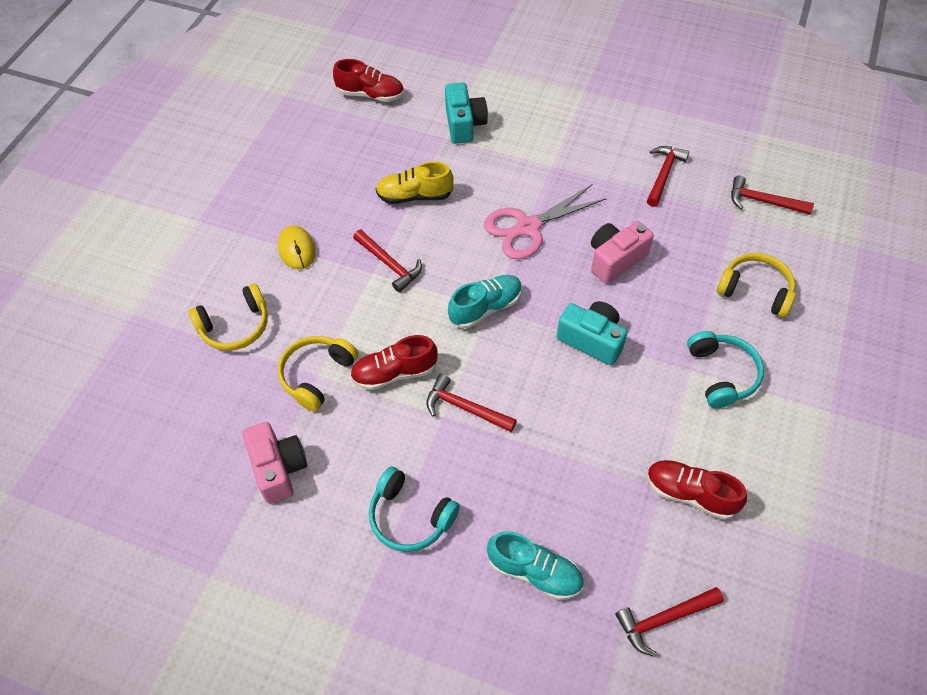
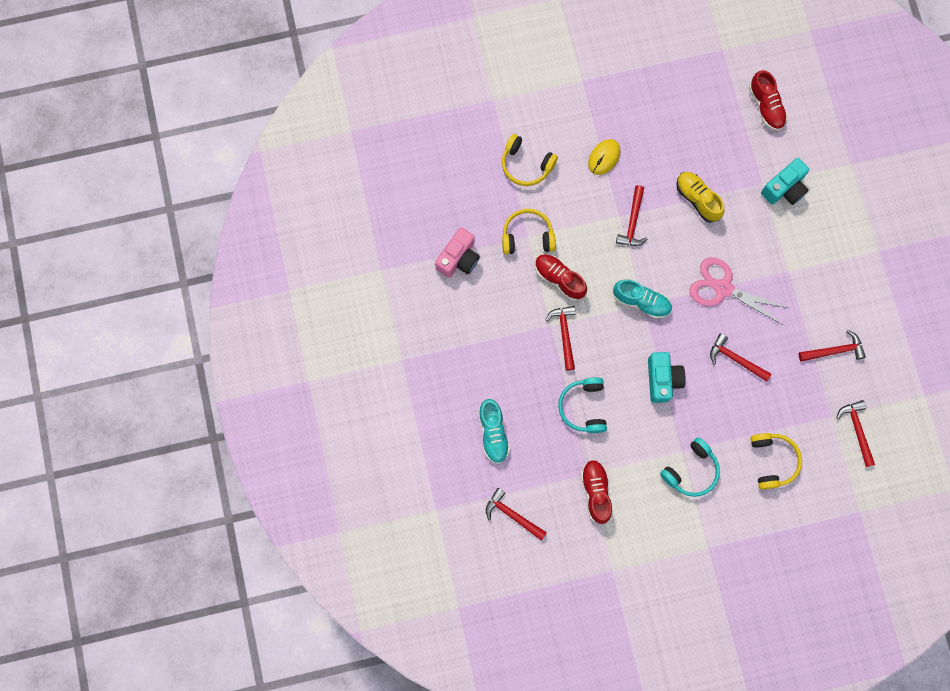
camera: 55 degrees right, 20 degrees up
turquoise headphones [369,467,460,552] -> turquoise headphones moved to [558,377,607,433]
pink camera [591,221,654,284] -> red hammer [710,333,772,382]

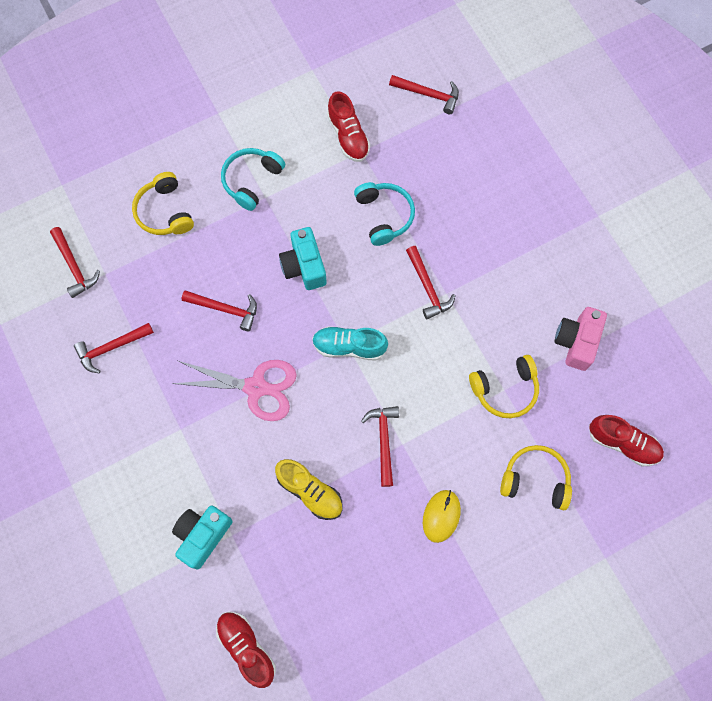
camera: 165 degrees right, 5 degrees down
turquoise shoe [478,399,510,464] -> none
red shoe [535,254,587,301] -> red shoe moved to [589,415,664,466]

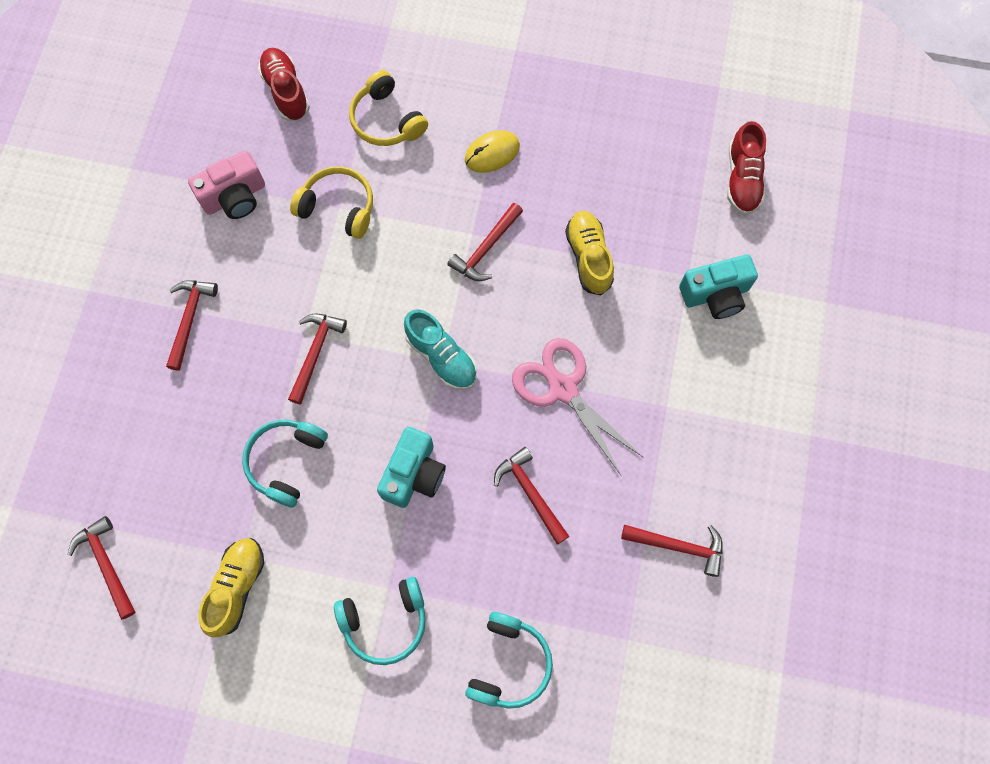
camera: 140 degrees left, 0 degrees up
red hammer [50,227,100,298] -> red hammer moved to [166,280,218,371]
yellow headphones [132,172,194,235] -> turquoise headphones [465,612,553,709]
red shoe [327,91,370,162] -> yellow shoe [198,538,264,637]

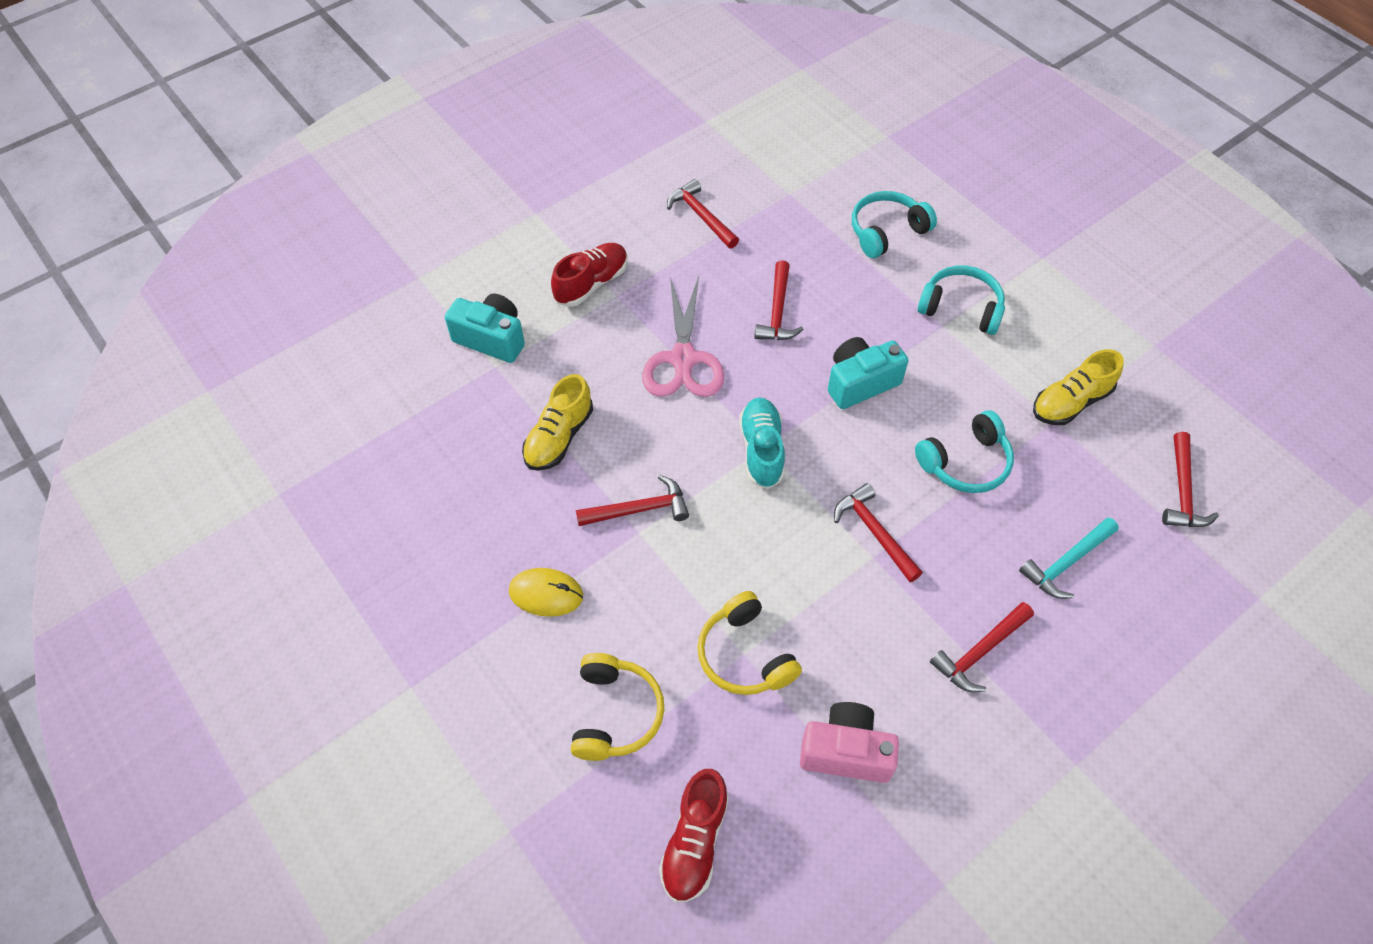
camera: 140 degrees left, 15 degrees down
red hammer [288,314,347,405] -> red hammer turned 90 degrees clockwise [834,483,923,582]
red shoe [727,121,766,215] -> red shoe moved to [551,243,628,307]
none -> turquoise hammer [1019,517,1119,599]

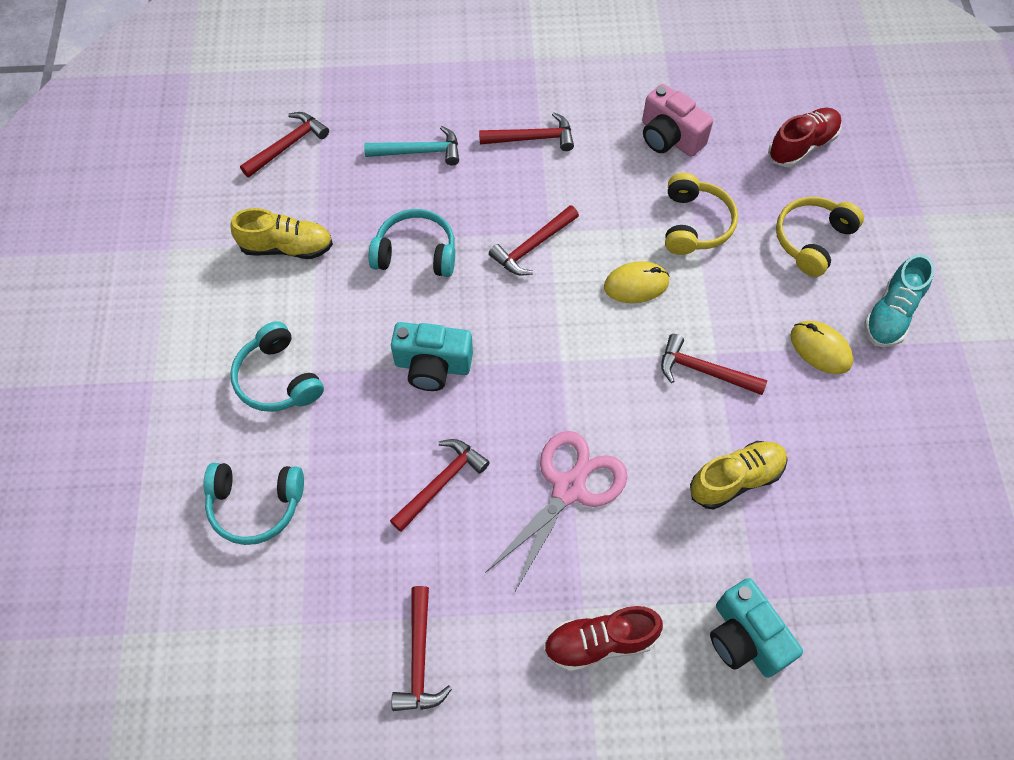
camera: 145 degrees left, 5 degrees up
turquoise shoe [739,397,785,489] -> turquoise shoe moved to [864,254,934,347]
red hammer [834,483,923,582] -> red hammer turned 45 degrees clockwise [489,205,579,276]
none -> yellow mouse [604,261,669,303]

